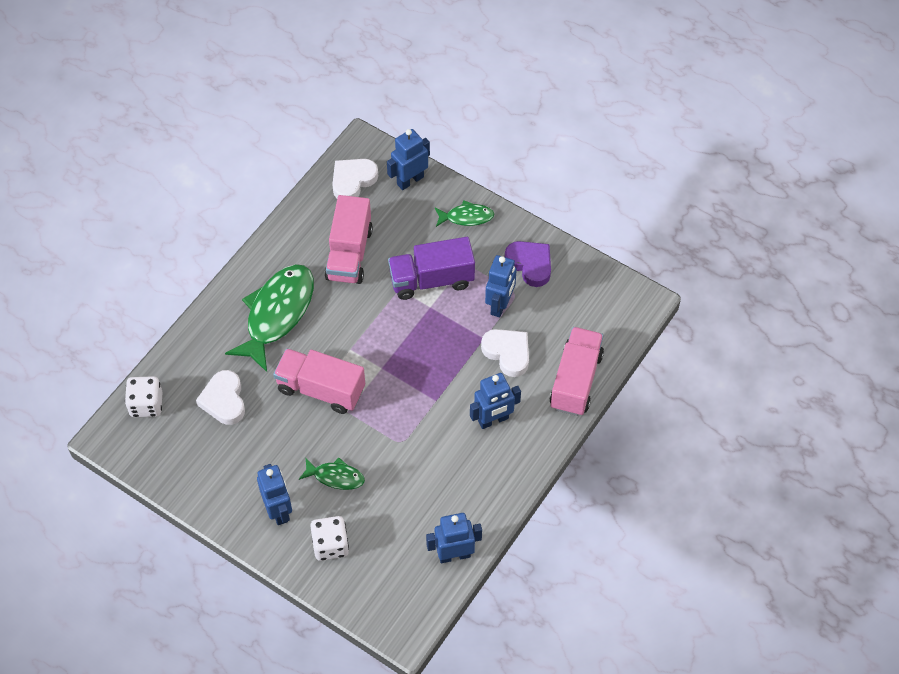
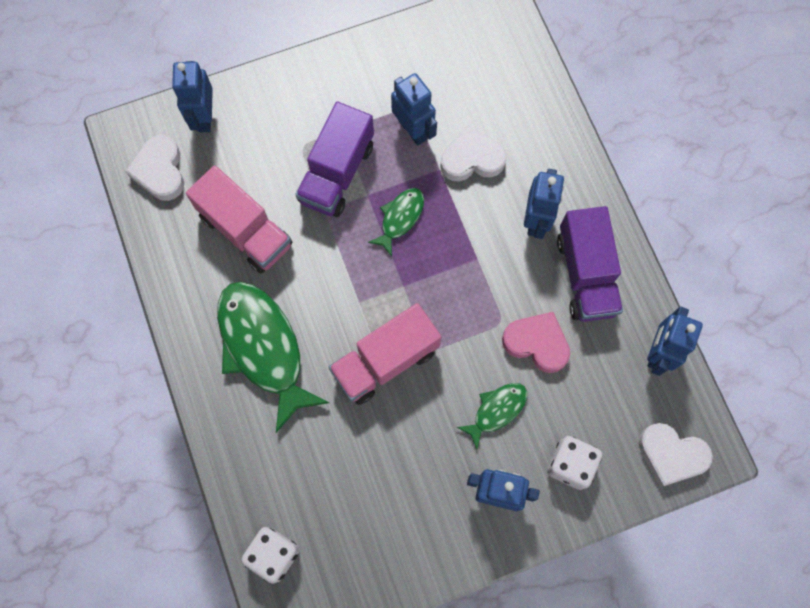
camera: 55 degrees left, 15 degrees up
white heart [196,370,245,425] -> white heart moved to [639,423,713,487]
green fish [435,200,494,227] -> green fish moved to [368,188,424,256]
purple heart [505,241,551,287] -> none
pink truck [550,327,604,416] -> none
none -> pink heart [502,312,570,373]
none -> purple truck [557,206,623,322]

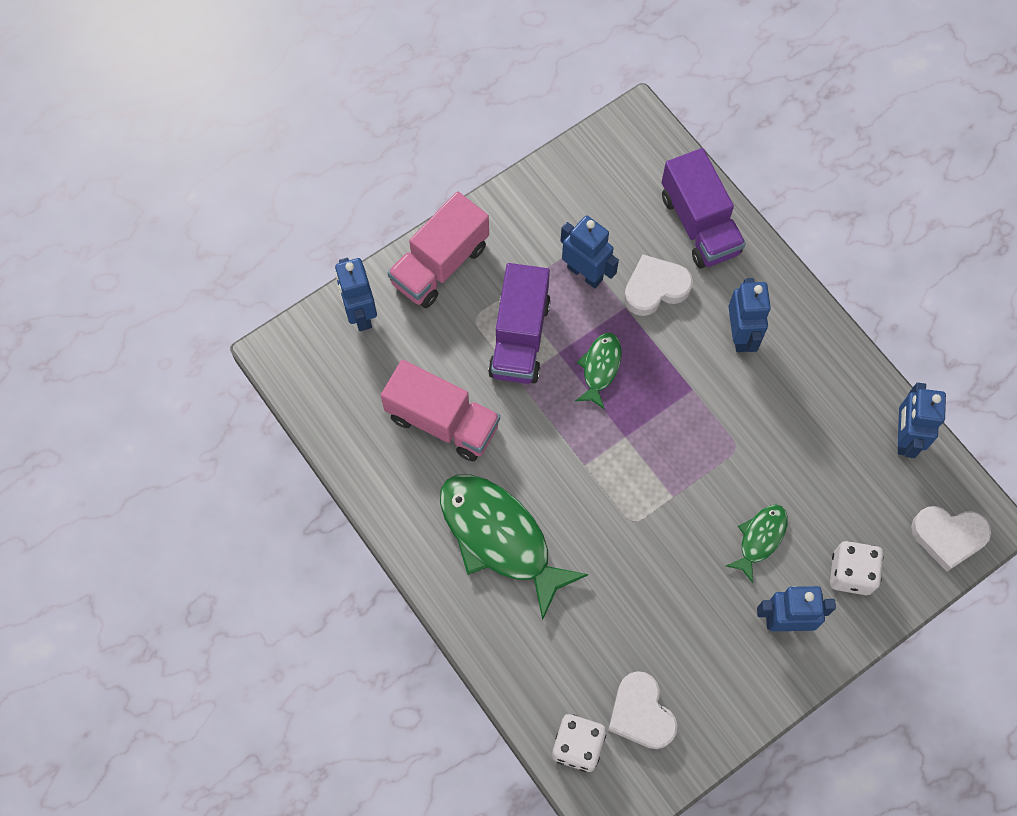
camera: 15 degrees left, 5 degrees down
white heart [125,135,184,201] -> white heart moved to [608,671,678,749]
pink truck [329,303,441,405] -> pink truck moved to [387,192,489,308]
pink heart [502,312,570,373] -> none
purple truck [557,206,623,322] -> purple truck moved to [662,148,746,268]

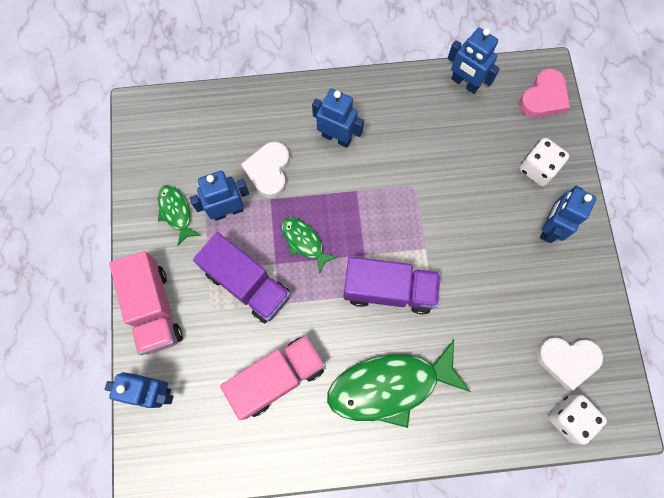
camera: 60 degrees left, 5 degrees up
purple truck [662,148,746,268] -> purple truck moved to [343,257,441,314]
green fish [726,505,788,583] -> green fish moved to [158,185,200,246]
white heart [911,506,991,571] -> pink heart [519,69,570,118]

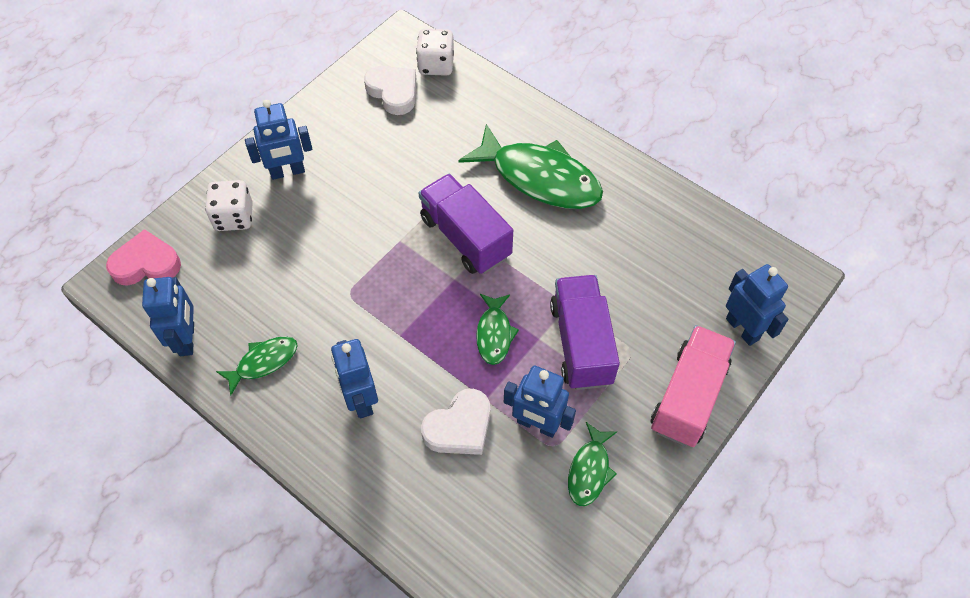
camera: 135 degrees left, 15 degrees down
pink truck [220,335,326,420] -> none
none -> green fish [216,336,298,396]

